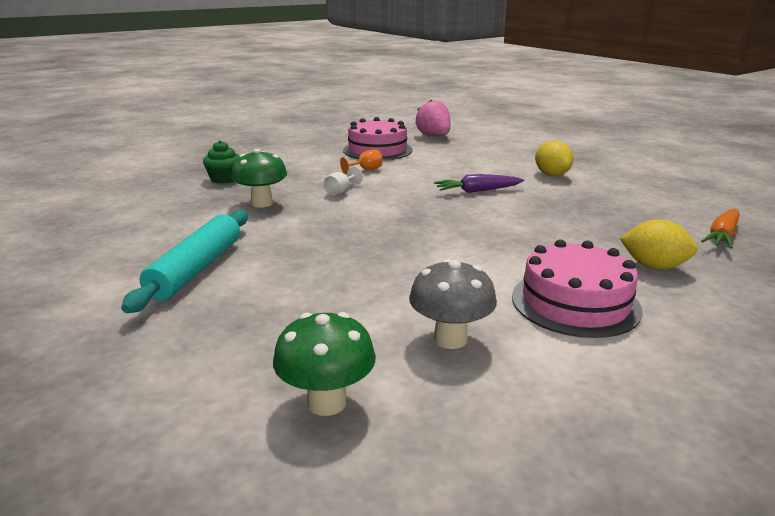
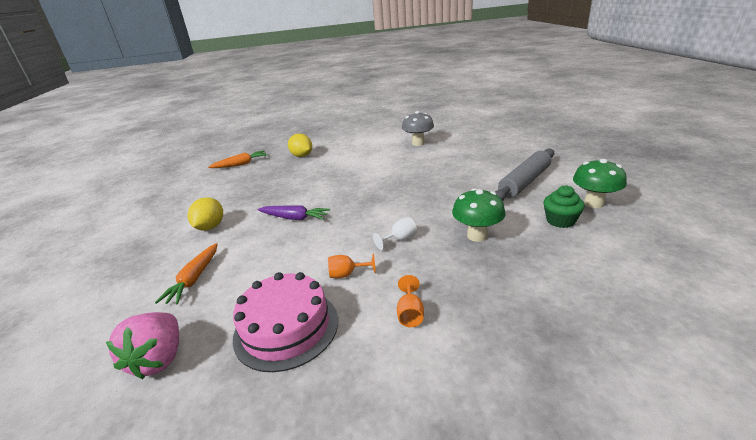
camera: 150 degrees left, 5 degrees up
turquoise rolling pin [121,210,248,313] -> grey rolling pin [495,149,554,201]
green cupcake [203,141,240,184] -> green cupcake moved to [543,185,585,228]
green mushroom [273,312,376,416] -> green mushroom moved to [573,159,627,208]
pink cake [512,239,643,338] -> none
none -> orange carrot [155,243,218,304]
none -> orange goblet [397,275,424,327]

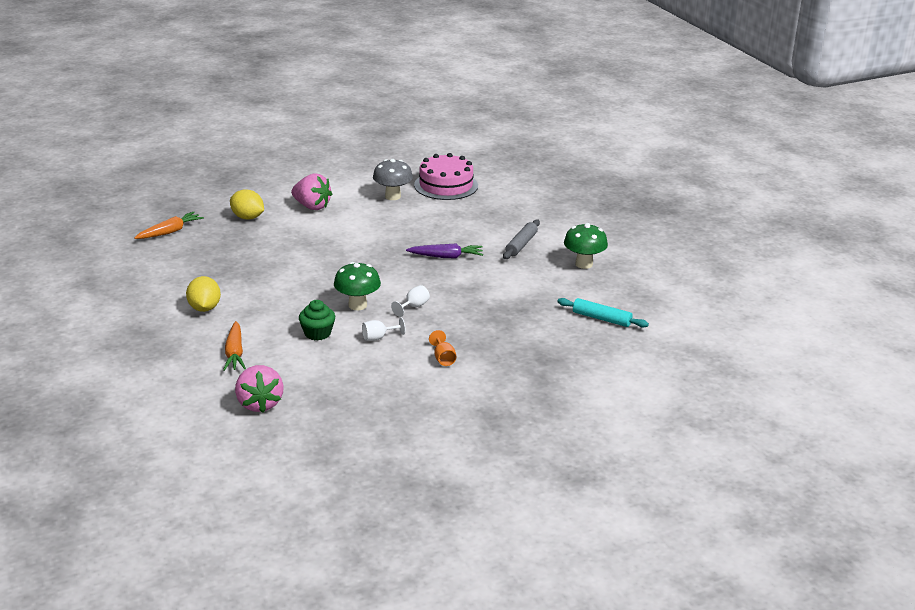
camera: 20 degrees left, 0 degrees up
pink cake [233,272,338,372] -> pink cake moved to [414,153,478,200]
purple carrot [257,205,330,220] -> purple carrot moved to [406,244,483,258]
orange goblet [328,253,376,278] -> white goblet [362,317,405,341]
green mushroom [452,188,506,242] -> green mushroom moved to [334,262,381,310]
grey rolling pin [495,149,554,201] -> grey rolling pin [503,219,540,259], size x0.65
green cupcake [543,185,585,228] -> green cupcake moved to [299,300,335,340]
none -> pink strawberry [291,173,332,210]
none -> turquoise rolling pin [557,298,649,328]

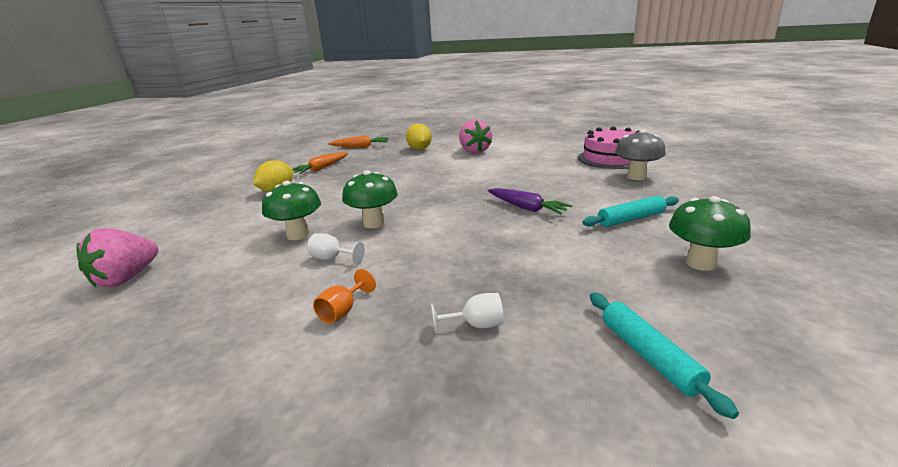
camera: 45 degrees right, 5 degrees down
orange carrot [223,321,246,371] -> orange carrot moved to [293,152,348,174]
green cupcake [299,300,335,340] -> green mushroom [262,181,321,240]
grey mushroom [373,159,413,200] -> grey mushroom moved to [615,130,666,180]
white goblet [391,285,430,317] -> white goblet moved to [431,293,504,334]
grey rolling pin [503,219,540,259] -> turquoise rolling pin [583,195,679,227]

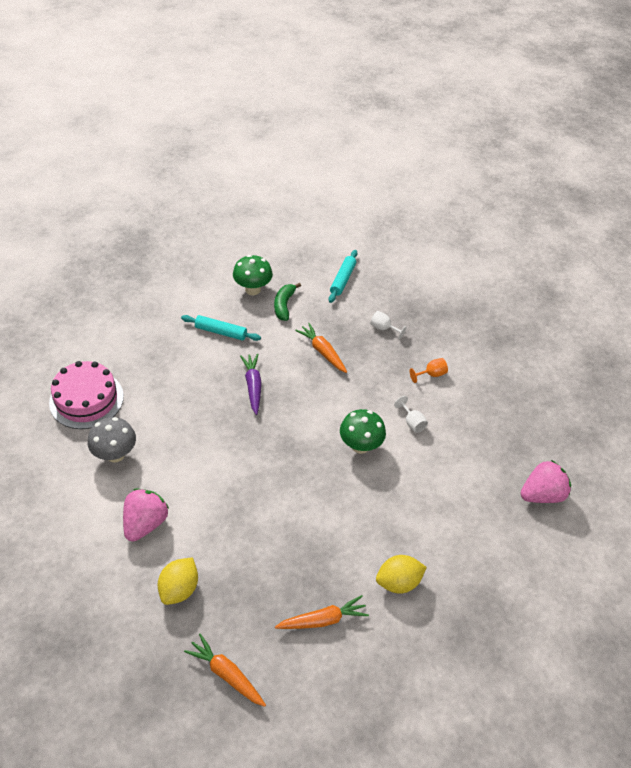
camera: 145 degrees left, 25 degrees up
green mushroom [262,181,321,240] -> none
grey mushroom [615,130,666,180] -> grey mushroom moved to [88,417,136,463]
none -> green banana [274,283,301,321]
none -> orange carrot [295,323,347,373]

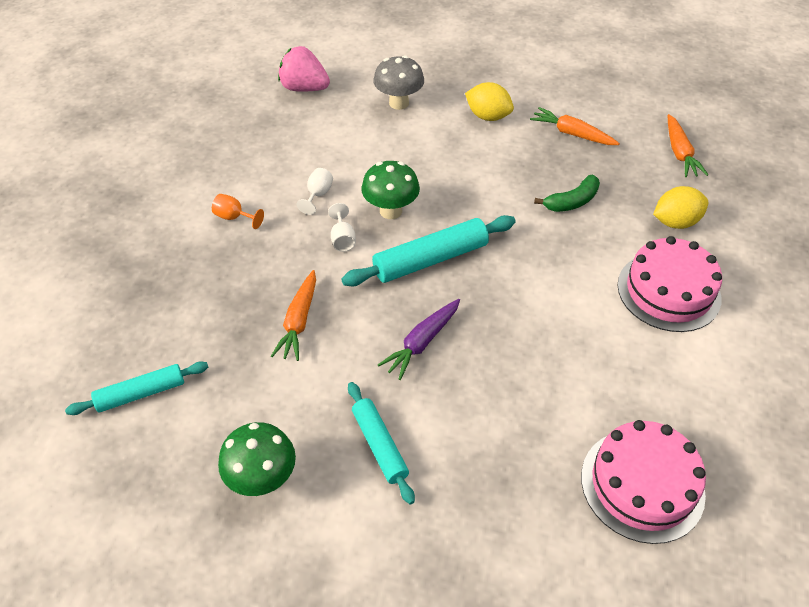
camera: 130 degrees left, 0 degrees up
grey mushroom [88,417,136,463] -> grey mushroom moved to [373,55,424,110]
pink strawberry [123,489,169,542] -> pink cake [617,236,722,332]
green banana [274,283,301,321] -> green banana moved to [534,175,600,212]
white goblet [370,311,407,339] -> white goblet moved to [328,203,356,252]
none -> turquoise rolling pin [341,215,516,286]

